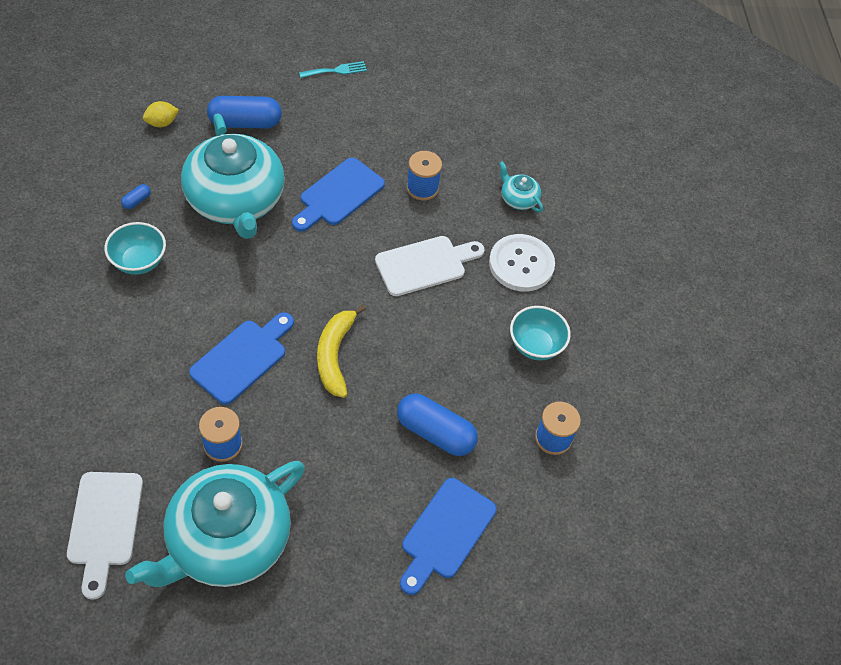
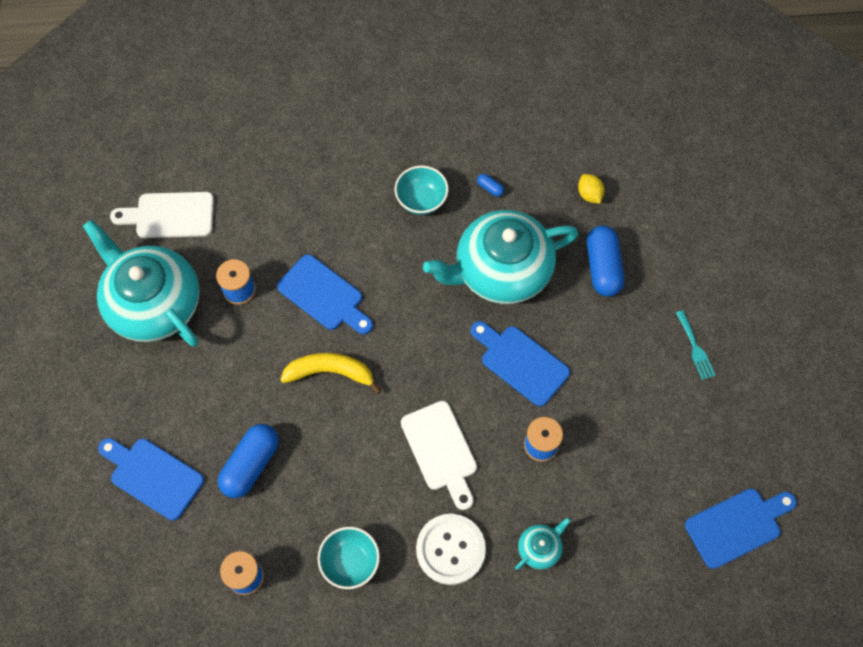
camera: 95 degrees right, 10 degrees up
none -> blue cutting board [685,489,797,569]

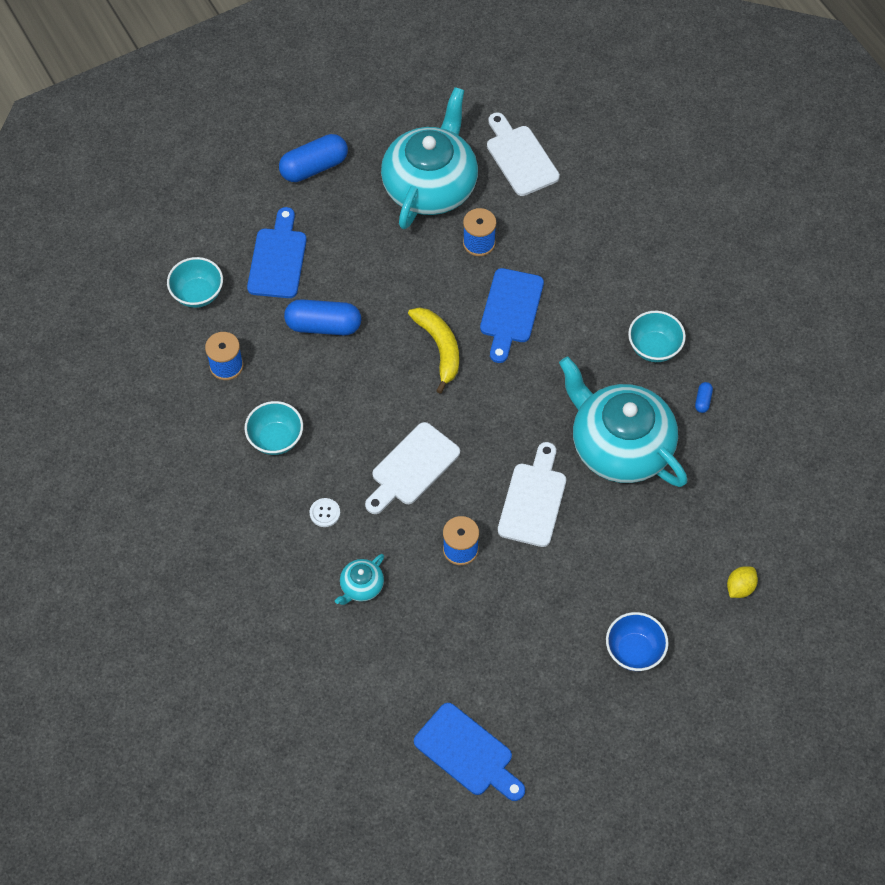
camera: 65 degrees right, 5 degrees down
white button [416,514,486,585] -> white button [310,498,340,527], size x0.45
blue cutting board [471,321,570,407] -> white cutting board [498,442,566,547]
turquoise teapot [515,517,571,570] -> turquoise teapot turned 105 degrees clockwise [335,554,384,605]
yellow lemon [578,174,604,204] -> yellow lemon moved to [727,566,758,598]
blue capsule [587,226,624,297] -> blue capsule moved to [279,134,348,182]
turquoise fork [676,310,716,380] -> blue bowl [606,612,668,671]
none -> turquoise bowl [167,257,223,308]

